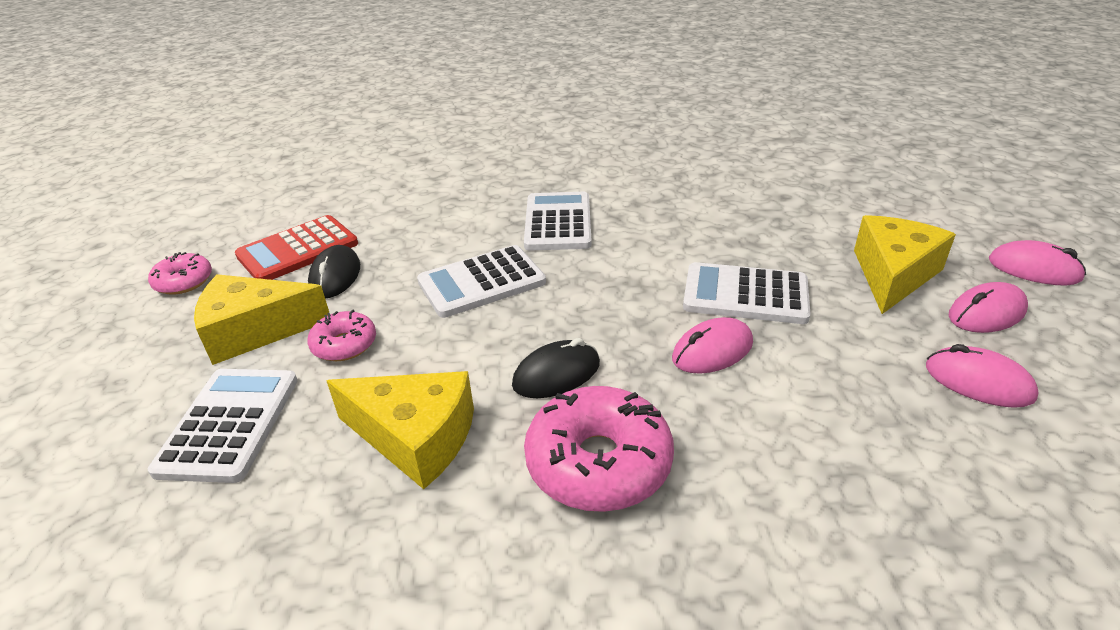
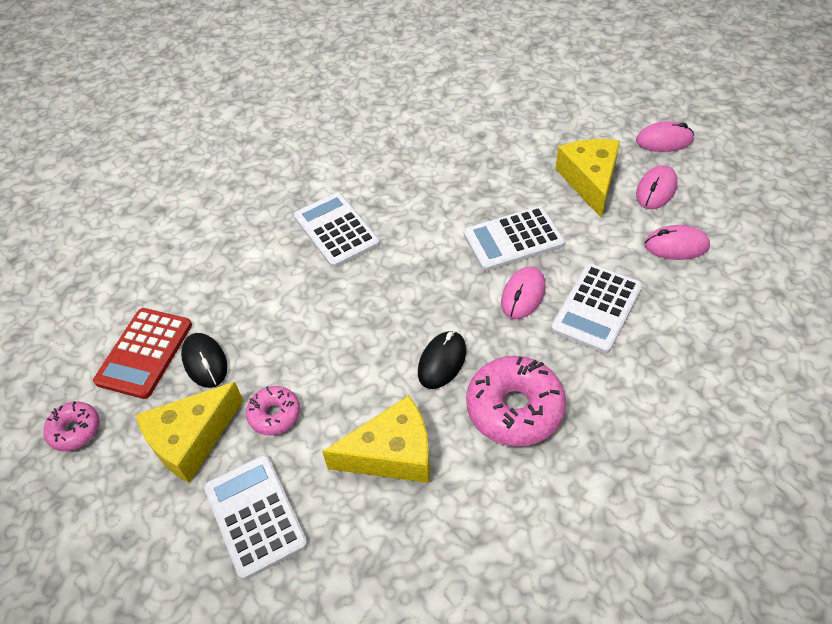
camera: 30 degrees left, 15 degrees up
white calculator [417,245,546,318] -> white calculator moved to [551,264,642,354]

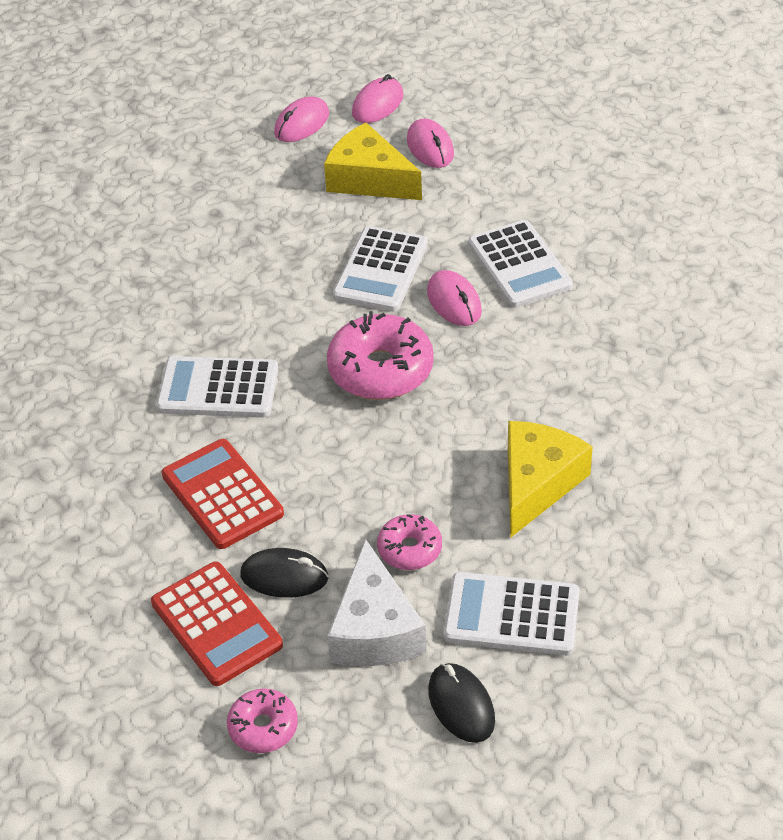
camera: 55 degrees left, 5 degrees down
yellow cheese [136,382,244,483] -> white cheese [327,539,426,666]
black mouse [418,331,466,389] -> black mouse moved to [428,663,495,743]
pink donut [466,356,566,447] -> pink donut moved to [327,311,434,400]
pink mouse [644,225,710,260] -> pink mouse moved to [274,97,329,142]
none -> red calculator [161,439,284,549]

